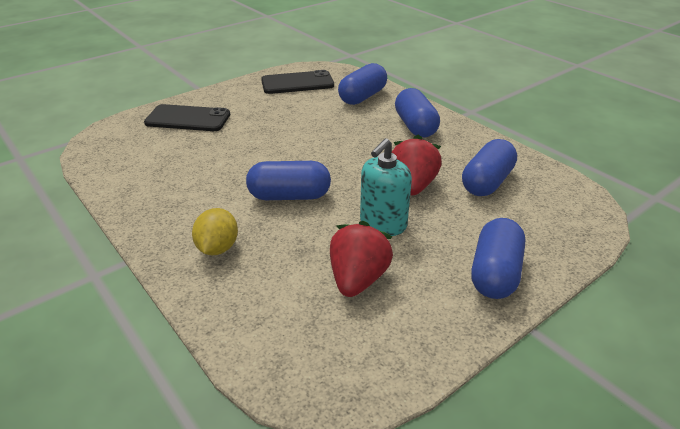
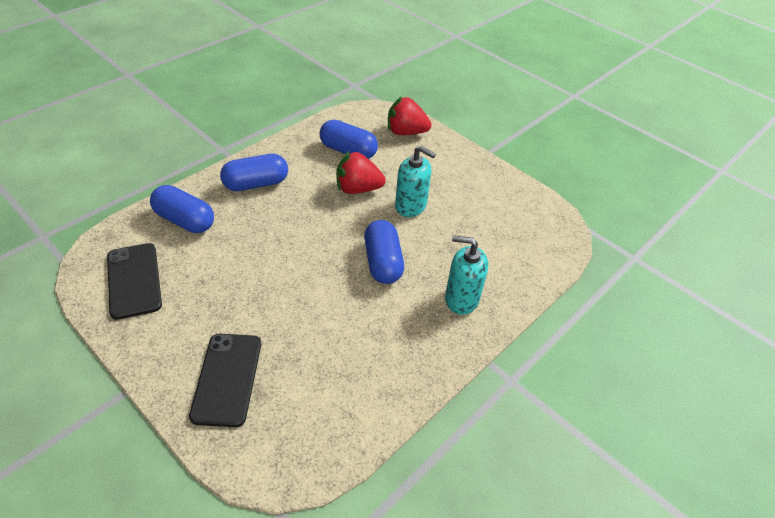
camera: 100 degrees left, 10 degrees up
yellow lemon [192,208,238,255] -> turquoise soap dispenser [445,235,488,315]
red strawberry [330,221,393,297] -> red strawberry moved to [388,96,432,135]
blue capsule [471,218,526,299] -> none

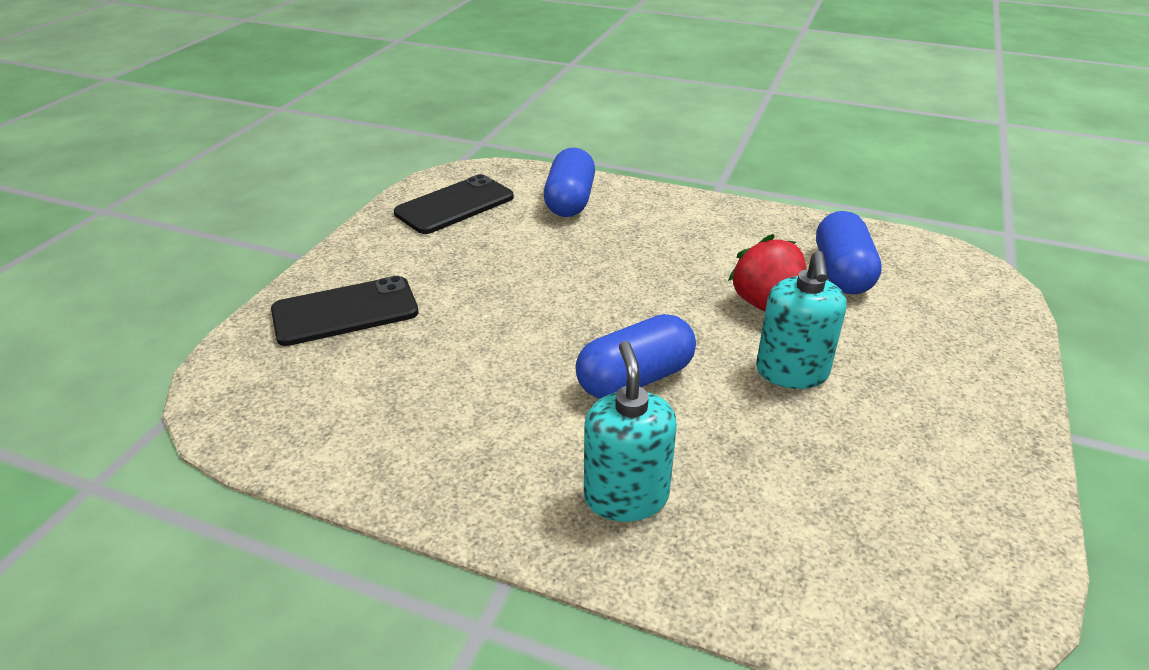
camera: 70 degrees right, 10 degrees down
blue capsule [220,154,288,191] -> none
red strawberry [388,96,432,135] -> none

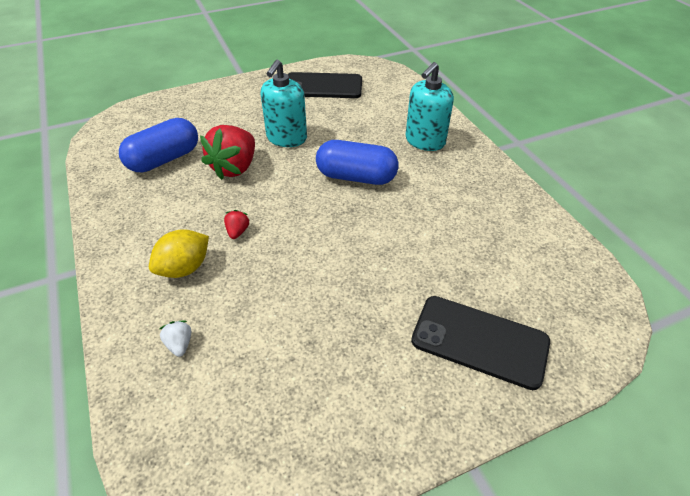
camera: 135 degrees left, 10 degrees up
black phone [394,174,514,234] -> black phone moved to [287,72,362,98]
blue capsule [544,148,595,217] -> white strawberry [160,321,191,357]
turquoise soap dispenser [756,251,846,389] -> turquoise soap dispenser turned 150 degrees clockwise [261,60,307,147]
none -> yellow lemon [149,229,209,278]
none -> red strawberry [224,210,250,239]

